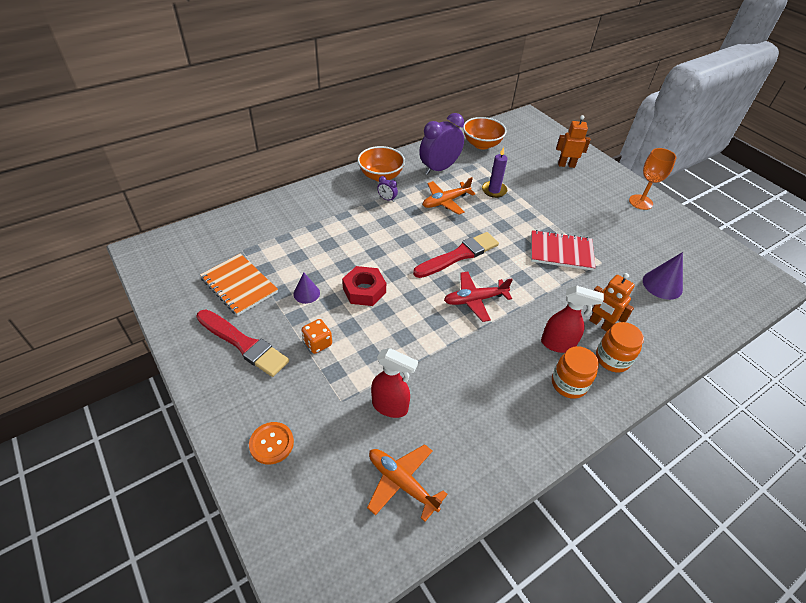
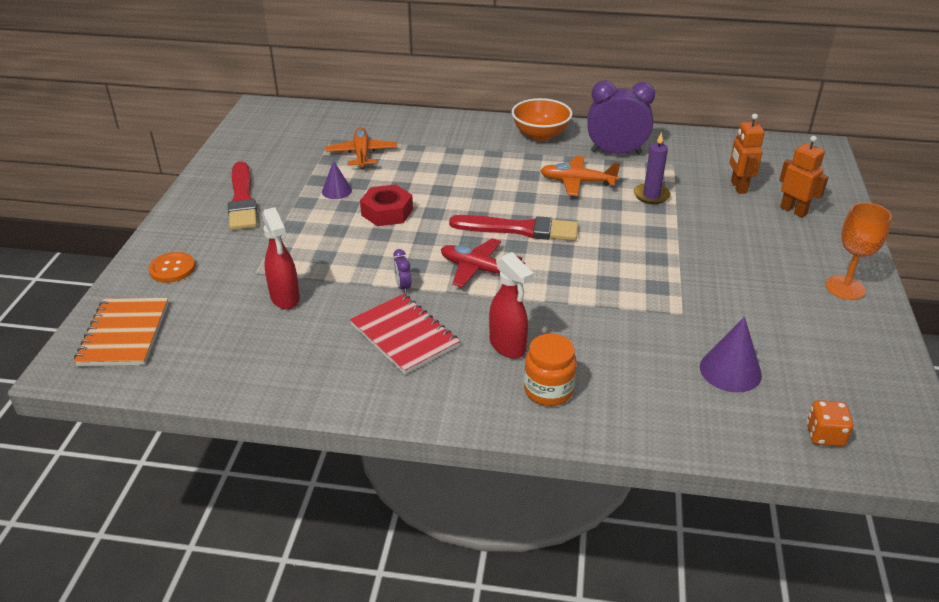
camera: 45 degrees right, 10 degrees down
orange notebook [200,253,278,316] -> orange notebook moved to [74,298,168,366]
orange dice [302,319,332,354] -> orange dice moved to [807,400,853,447]
orange plane [367,444,448,522] -> orange plane moved to [326,127,397,169]
purple clock [377,176,398,202] -> purple clock moved to [393,249,411,294]
orange bowl [463,117,507,150] -> none
red notebook [531,230,596,271] -> red notebook moved to [350,294,460,374]
orange jar [552,346,599,399] -> none
orange robot [589,273,635,332] -> orange robot moved to [730,114,764,194]

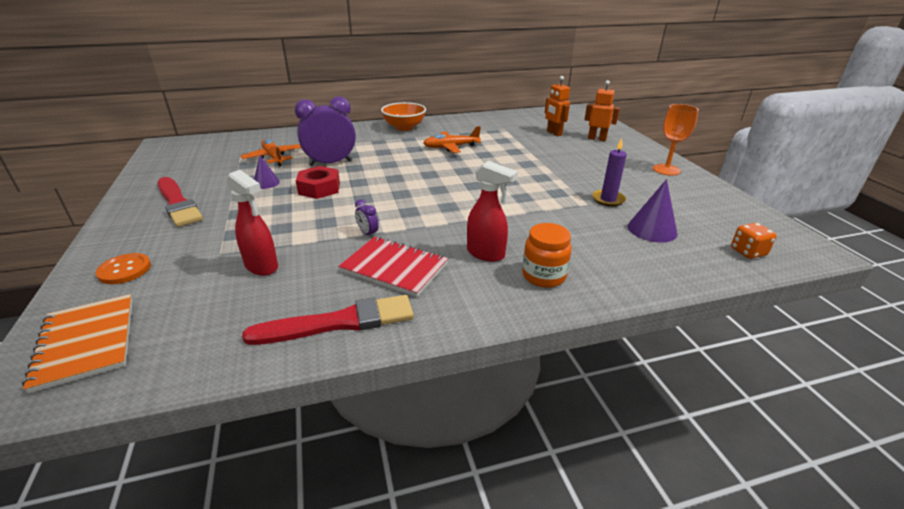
camera: 25 degrees left, 5 degrees down
red plane [441,238,525,287] -> none
red brush [449,215,578,241] -> red brush moved to [242,295,414,345]
purple clock [587,80,655,154] -> purple clock moved to [295,96,356,166]
purple candle [634,132,671,204] -> purple candle moved to [592,138,627,207]

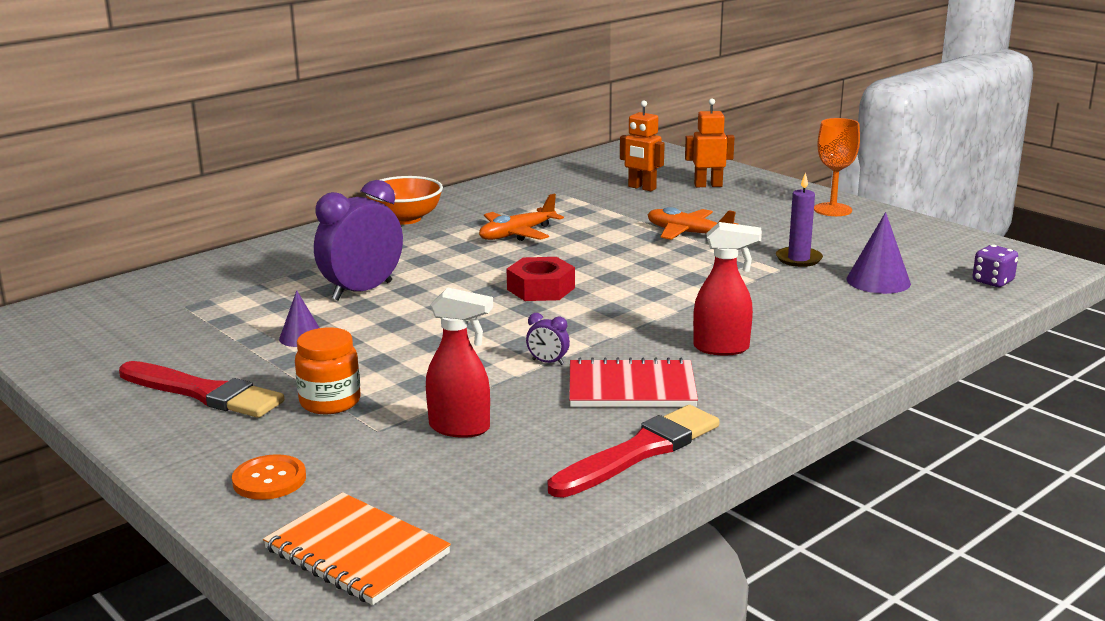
camera: 25 degrees left, 10 degrees down
orange plane [241,139,301,166] -> orange plane moved to [648,207,738,240]
red nut [296,166,340,199] -> red nut moved to [507,257,575,301]
orange jar [522,223,572,288] -> orange jar moved to [295,328,361,414]
orange dice [731,223,777,259] -> purple dice [973,245,1018,287]

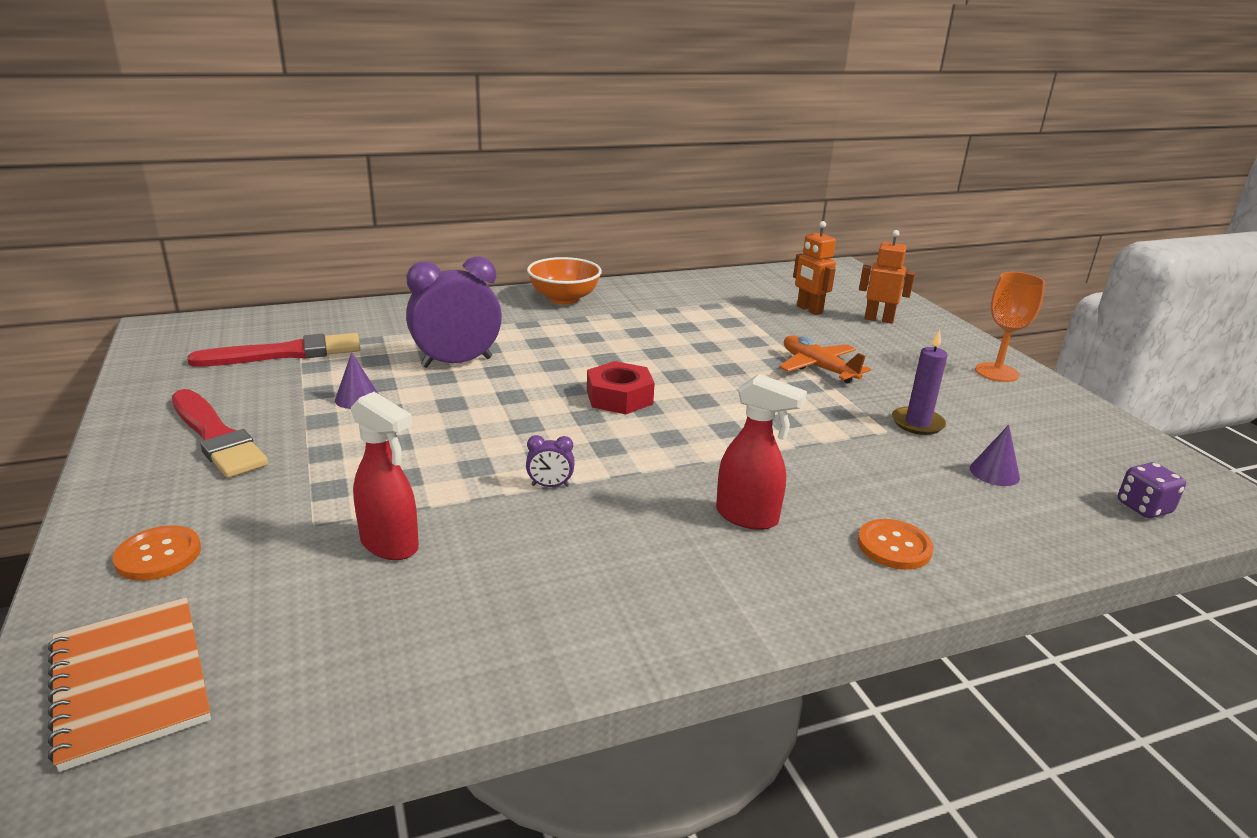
camera: 20 degrees right, 5 degrees up
orange jar [295,328,361,414] -> none
orange plane [479,194,564,241] -> none
purple clock [526,313,570,365] -> purple clock turned 45 degrees counterclockwise [526,435,575,487]
red brush [548,405,719,498] -> red brush moved to [187,333,361,367]
red notebook [569,357,698,407] -> none
purple cone [846,212,911,294] -> purple cone [970,425,1020,486], size x0.64
none -> orange button [857,519,933,570]

